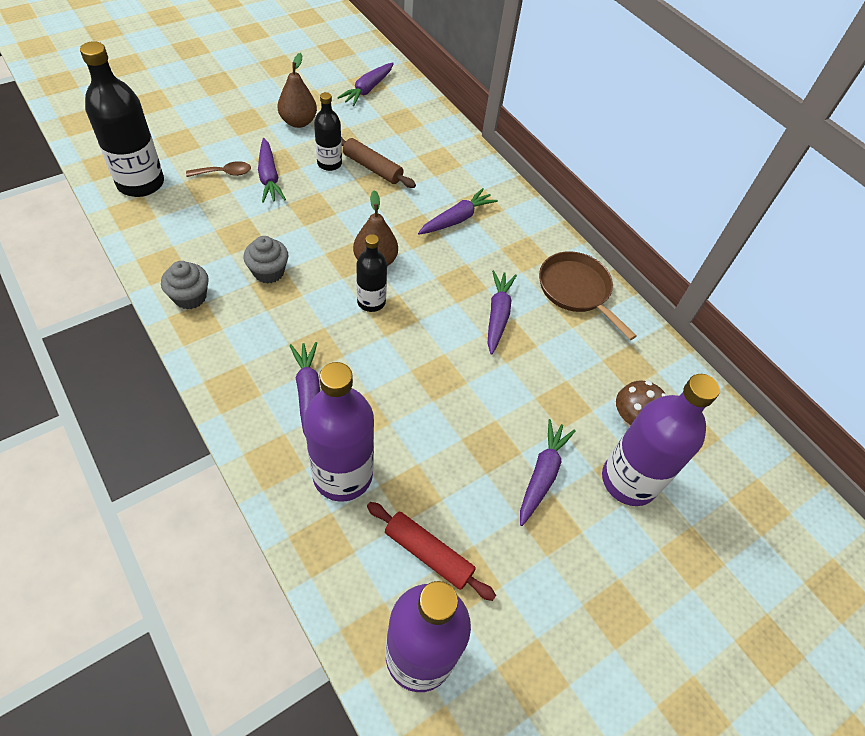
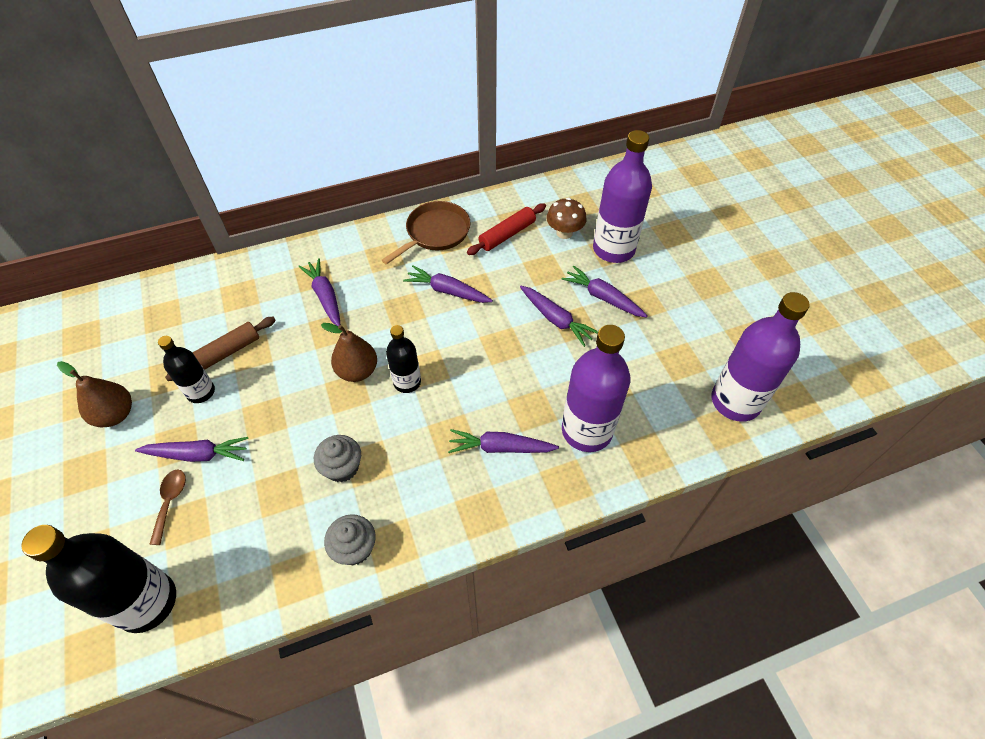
camera: 70 degrees left, 0 degrees up
purple carrot [337,62,394,106] -> purple carrot moved to [520,286,598,347]
red rolling pin [367,502,496,601] -> red rolling pin moved to [467,203,546,255]
brown pan [539,251,637,340] -> brown pan turned 150 degrees clockwise [382,201,470,265]

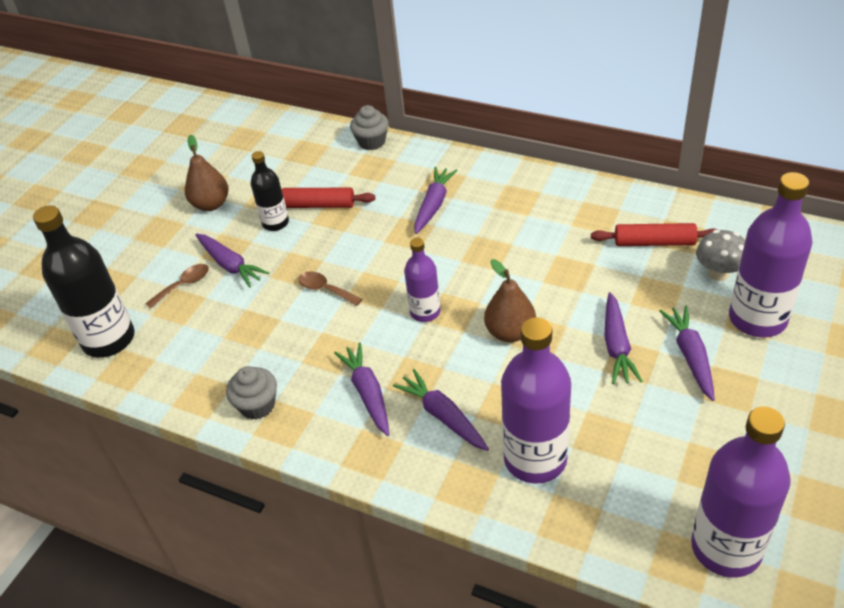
camera: 50 degrees right, 10 degrees down
brown rolling pin [165,317,276,381] -> red rolling pin [282,188,375,208]
grey cupcake [314,435,361,482] -> grey cupcake moved to [350,105,389,150]
brown pear [321,323,377,382] -> brown pear moved to [484,259,536,342]
brown pan [382,201,470,265] -> none
black bottle [386,325,421,393] -> purple bottle [404,238,440,322]
purple carrot [403,265,493,303] -> purple carrot moved to [334,343,389,436]
brown mushroom [546,197,586,239] -> grey mushroom [696,230,745,281]
none -> brown spoon [298,271,363,306]

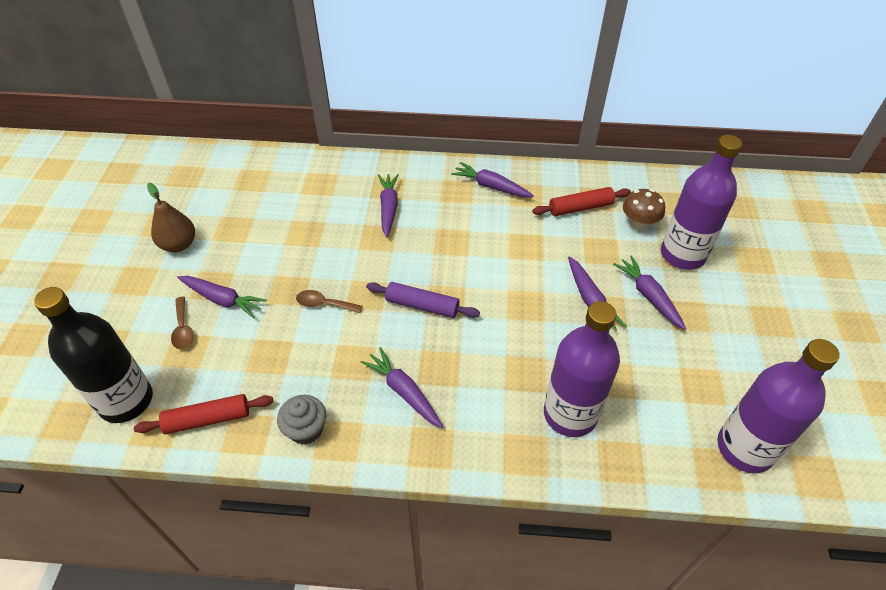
camera: 25 degrees left, 5 degrees up
brown spoon [145,264,209,309] -> brown spoon turned 135 degrees clockwise [171,297,194,349]
black bottle [251,151,289,231] -> none
red rolling pin [282,188,375,208] -> red rolling pin moved to [134,394,273,434]
grey cupcake [350,105,389,150] -> none
purple carrot [393,369,489,451] -> purple carrot moved to [451,162,534,197]
purple bottle [404,238,440,322] -> purple rolling pin [366,282,480,318]
brown pear [484,259,536,342] -> none
grey mushroom [696,230,745,281] -> brown mushroom [623,189,665,230]

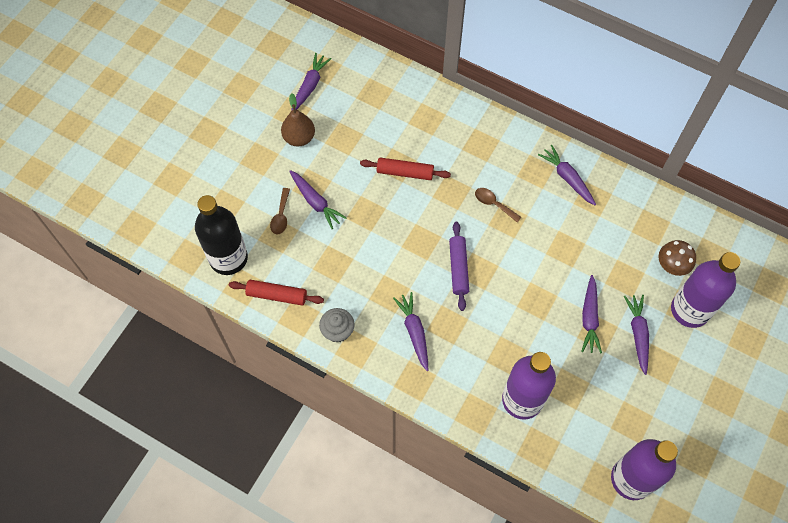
camera: 25 degrees right, 15 degrees up
brown spoon [296,290,363,313] -> brown spoon moved to [475,188,521,223]
purple rolling pin [366,282,480,318] -> purple rolling pin turned 45 degrees clockwise [449,222,469,311]
purple carrot [378,174,399,237] -> purple carrot moved to [291,53,332,111]
red rolling pin [532,187,631,216] -> red rolling pin moved to [360,158,451,180]

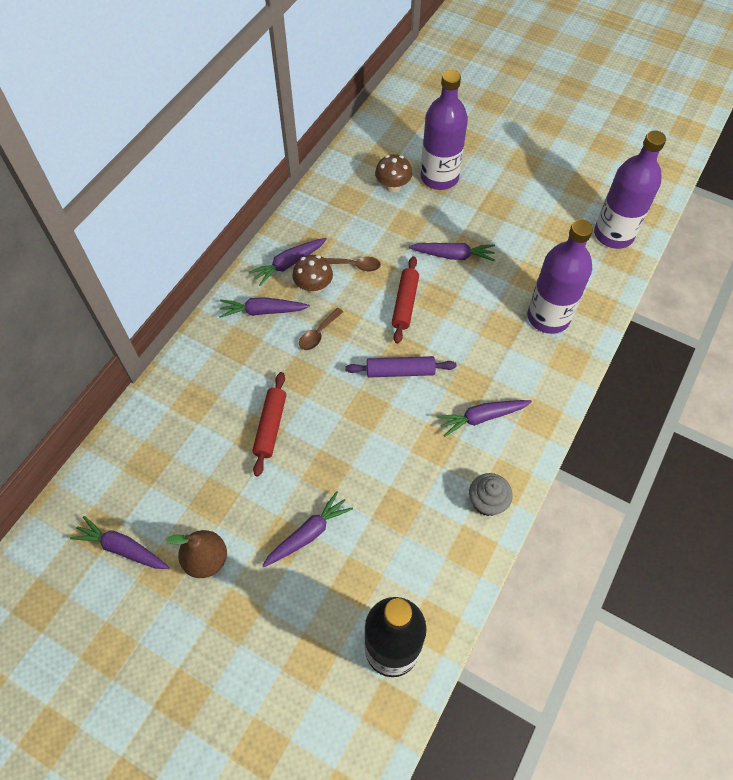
camera: 90 degrees left, 5 degrees down
red rolling pin [229,280,324,306] -> red rolling pin moved to [392,256,419,344]
brown spoon [270,188,290,234] -> brown spoon moved to [325,257,381,271]
purple carrot [624,295,649,375] -> purple carrot moved to [219,297,310,318]
none -> brown mushroom [292,255,333,294]

